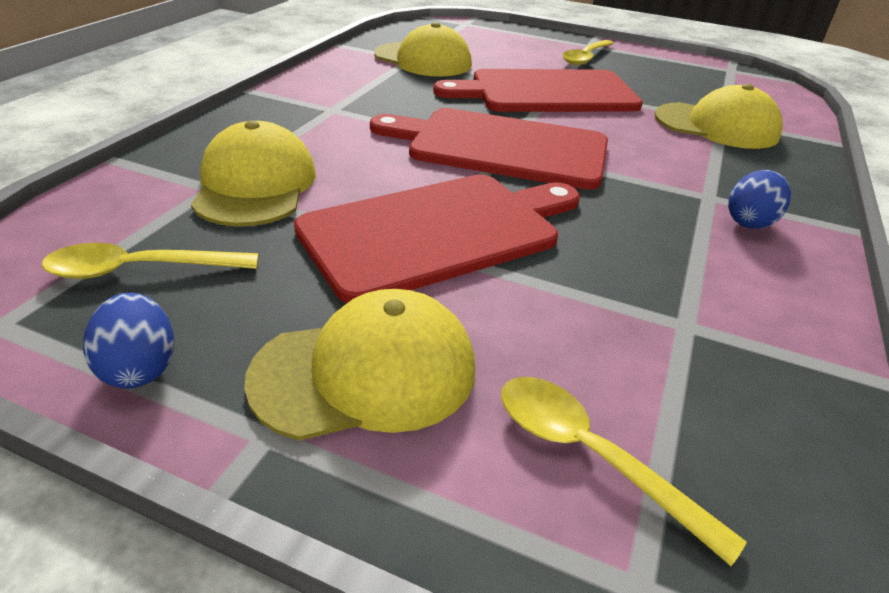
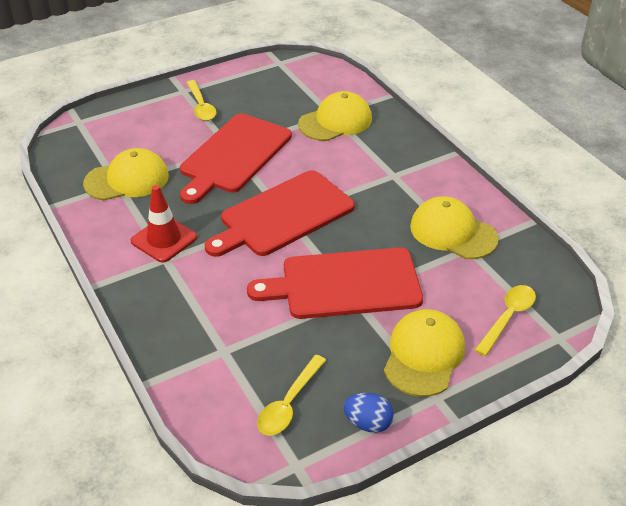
camera: 50 degrees left, 5 degrees up
yellow cap [191,121,316,227] -> yellow cap moved to [410,196,499,259]
red cutting board [294,174,580,303] -> red cutting board turned 105 degrees counterclockwise [247,248,423,319]
yellow spoon [501,377,747,566] -> yellow spoon turned 135 degrees clockwise [475,285,536,356]
blue egg [728,170,791,229] -> none
none -> red traffic cone [131,185,197,263]

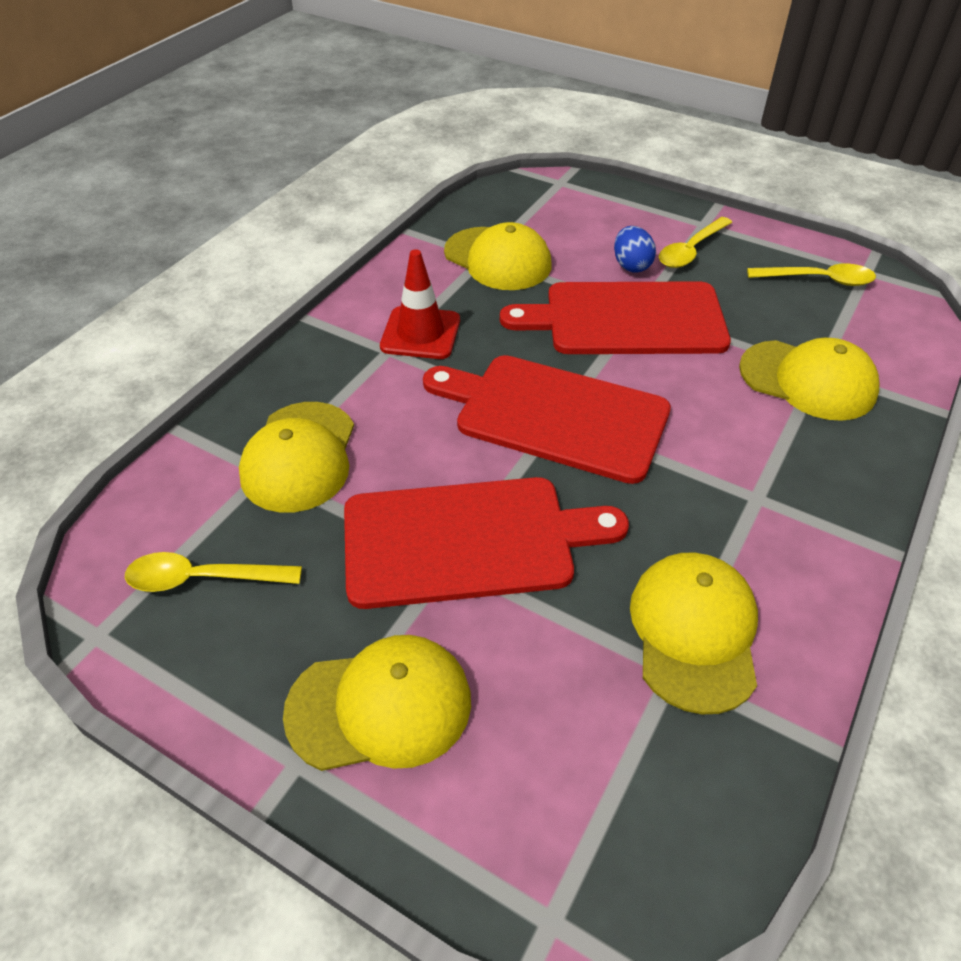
camera: 60 degrees right, 5 degrees up
red cutting board [247,248,423,319] -> red cutting board turned 120 degrees clockwise [344,477,629,609]
blue egg [343,393,394,433] -> blue egg moved to [614,226,656,273]
yellow spoon [475,285,536,356] -> yellow spoon moved to [747,264,876,286]
none -> yellow cap [239,402,354,513]

